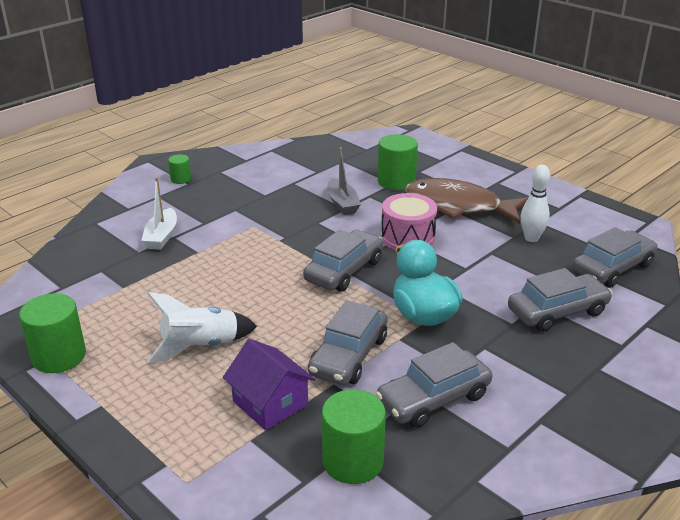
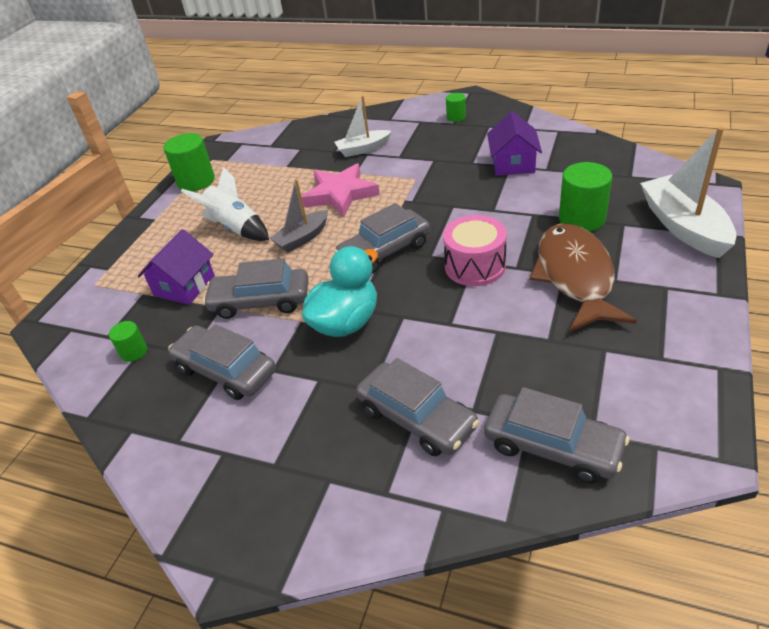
camera: 70 degrees right, 10 degrees up
grey car [303,230,383,292] -> grey car turned 135 degrees clockwise [334,203,430,273]
green cylinder [322,389,386,484] -> green cylinder [109,321,147,362], size x0.53
grey boat [327,147,361,215] -> grey boat moved to [269,179,328,252]
white bowling pin [521,165,550,242] -> none
none -> pink star [302,163,380,217]
none -> purple house [487,111,542,176]
none -> white boat [640,127,737,258]

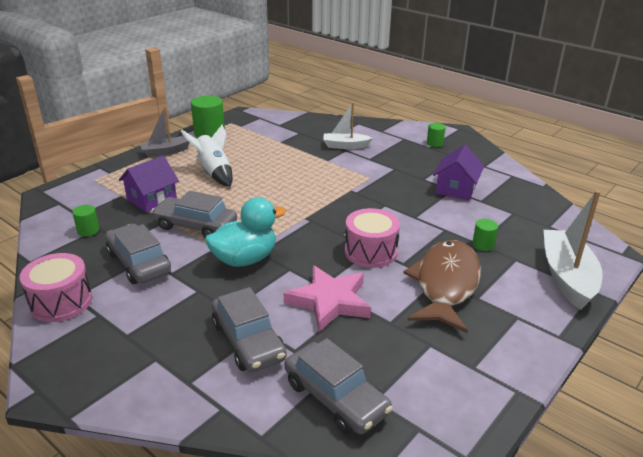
camera: 15 degrees right, 10 degrees down
grey boat [269,179,328,252] -> grey boat moved to [140,106,190,157]
pink star [302,163,380,217] -> pink star moved to [284,265,371,332]
grey car [334,203,430,273] -> none
green cylinder [559,162,612,232] -> green cylinder [472,219,498,251], size x0.53
none -> pink drum [20,253,92,322]

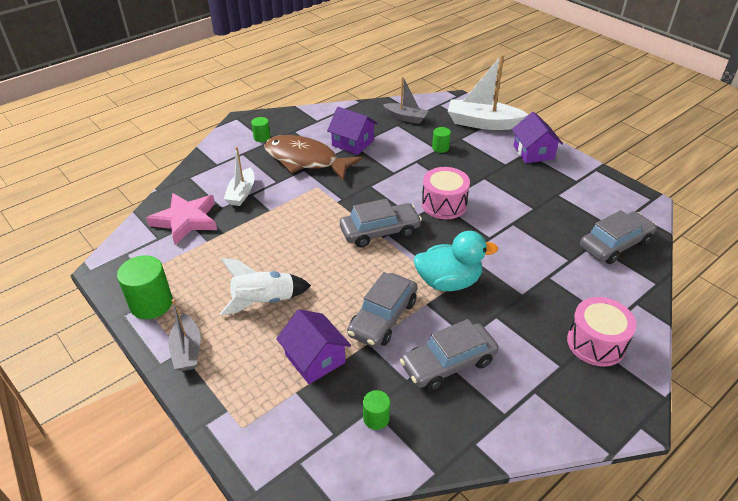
camera: 80 degrees left, 10 degrees up
pink drum [20,253,92,322] -> pink drum moved to [567,297,636,367]
turquoise duck [205,197,286,267] -> turquoise duck turned 105 degrees clockwise [414,231,498,291]
grey car [212,287,287,372] -> grey car moved to [340,199,422,248]
pink star [284,265,371,332] -> pink star moved to [146,193,217,245]
brown fish [403,240,481,333] -> brown fish moved to [264,135,362,181]
none -> grey boat [383,76,429,124]
none -> purple house [512,112,563,163]

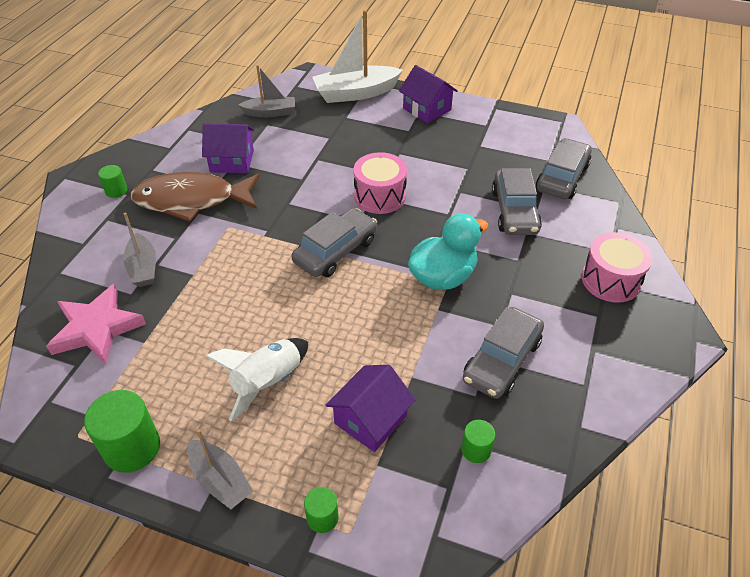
camera: 30 degrees left, 5 degrees up
white boat [224,147,254,206] -> grey boat [123,213,156,287]
purple house [276,309,351,384] -> purple house turned 75 degrees counterclockwise [325,365,416,452]
grey car [347,272,418,348] -> grey car moved to [492,168,542,235]
green cylinder [432,127,451,153] -> green cylinder moved to [304,487,339,533]

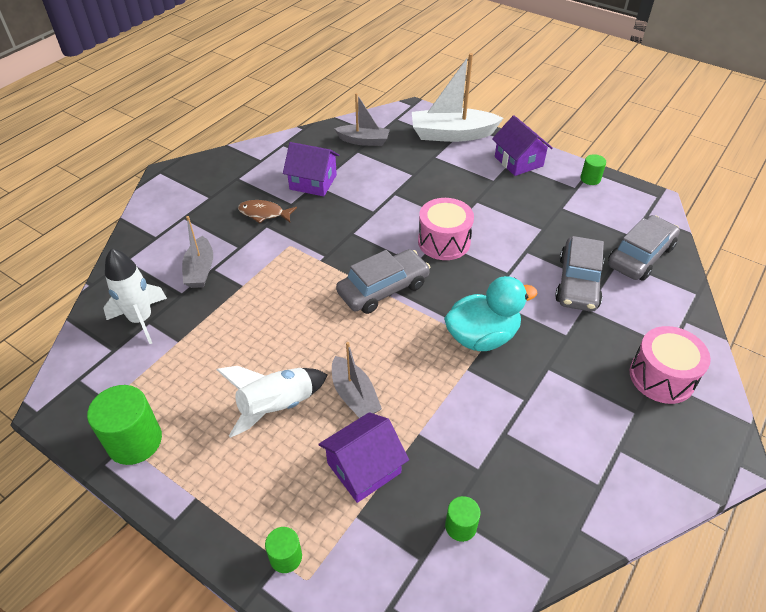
camera: 15 degrees right, 0 degrees up
pink star [46,284,146,364] -> white rocket [103,248,167,344]
green cylinder [98,165,127,198] -> green cylinder moved to [581,154,606,185]
brown fish [130,172,260,222] -> brown fish [238,200,297,223], size x0.48
grey boat [188,429,253,509] -> grey boat moved to [332,342,382,418]
grey car [463,307,544,399] -> none

